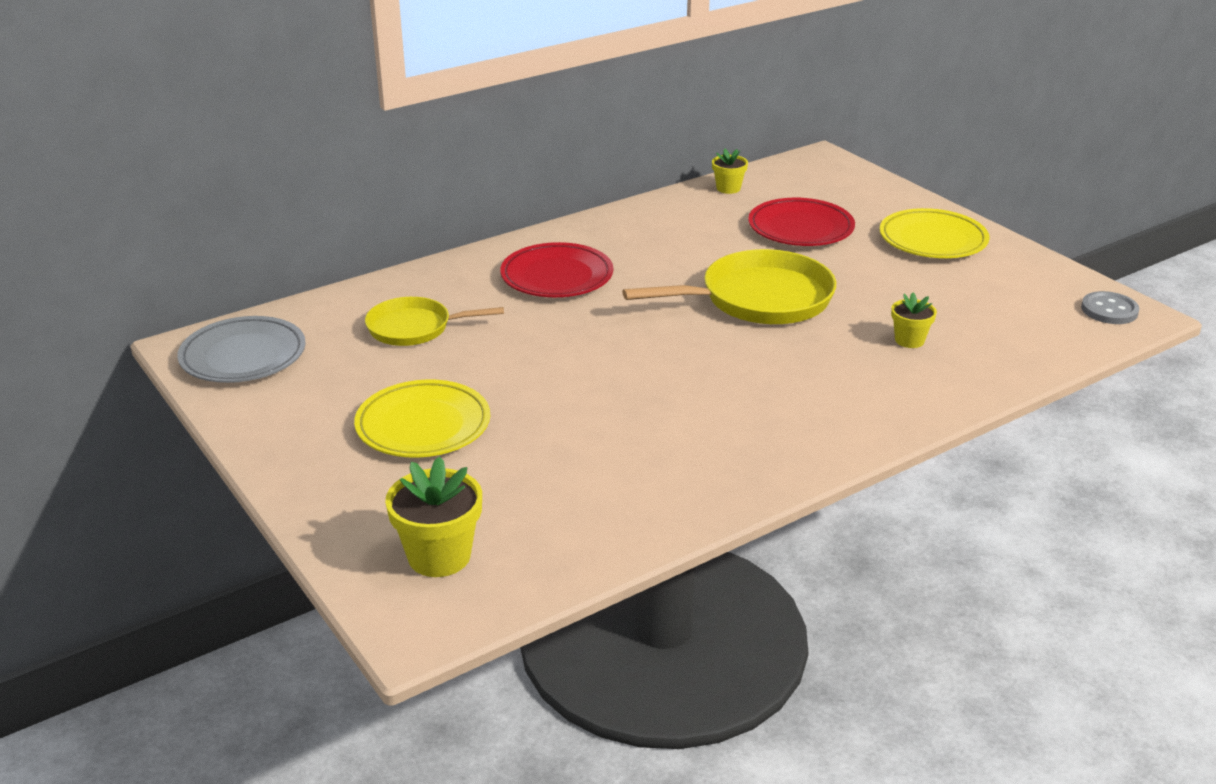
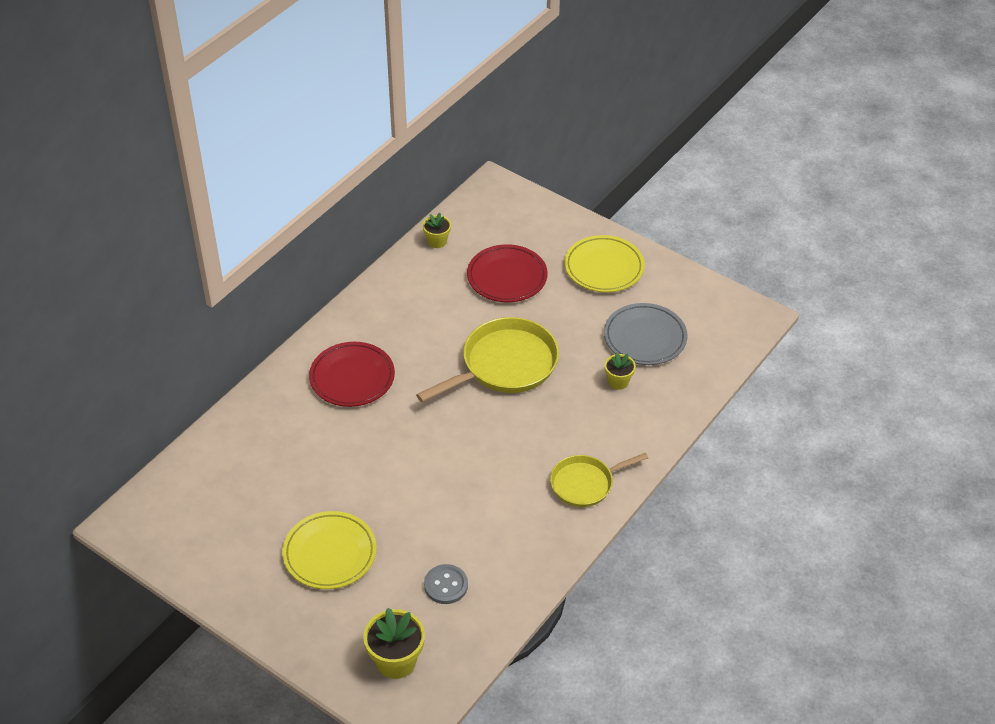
camera: 20 degrees left, 15 degrees up
grey plate [177,316,306,383] -> grey plate moved to [604,303,687,365]
yellow pan [365,297,504,346] -> yellow pan moved to [550,453,648,507]
grey button [1081,291,1140,324] -> grey button moved to [424,564,468,604]

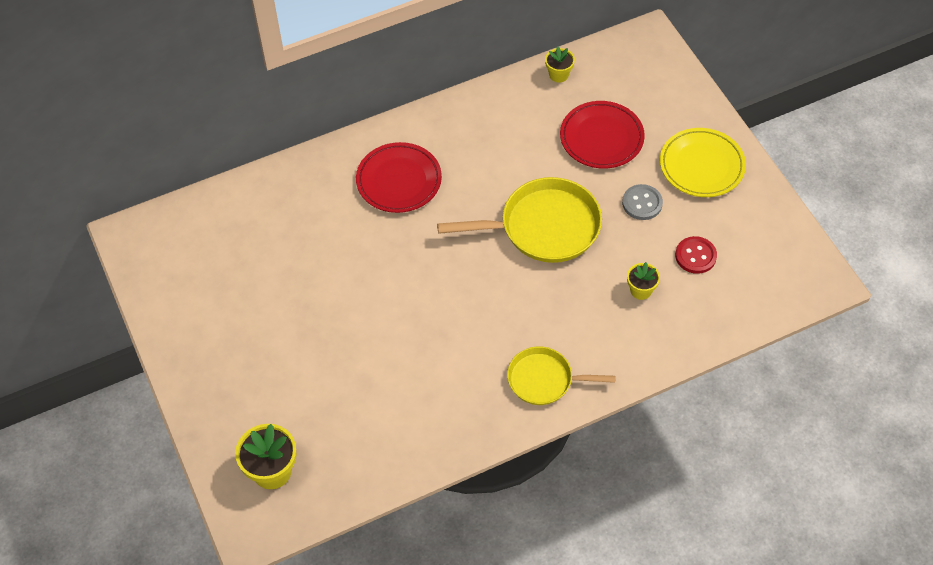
camera: 30 degrees right, 10 degrees up
yellow plate [282,511,377,589] -> none
grey button [424,564,468,604] -> grey button moved to [622,184,663,220]
grey plate [604,303,687,365] -> red button [675,236,717,274]

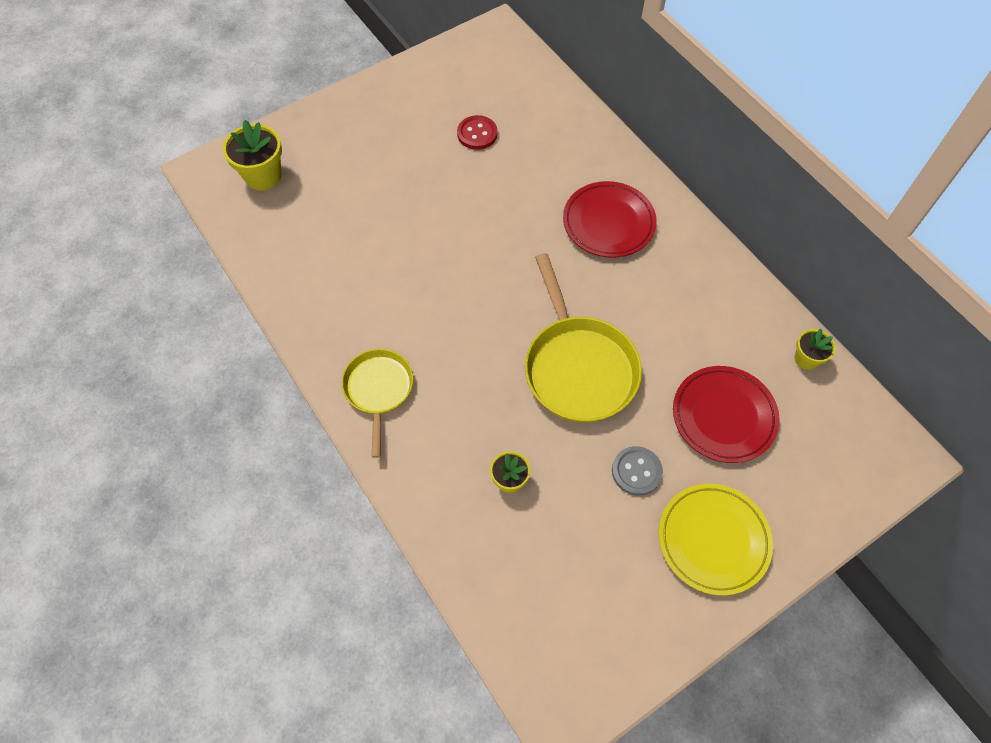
camera: 80 degrees right, 5 degrees up
red button [675,236,717,274] -> red button moved to [457,115,497,150]

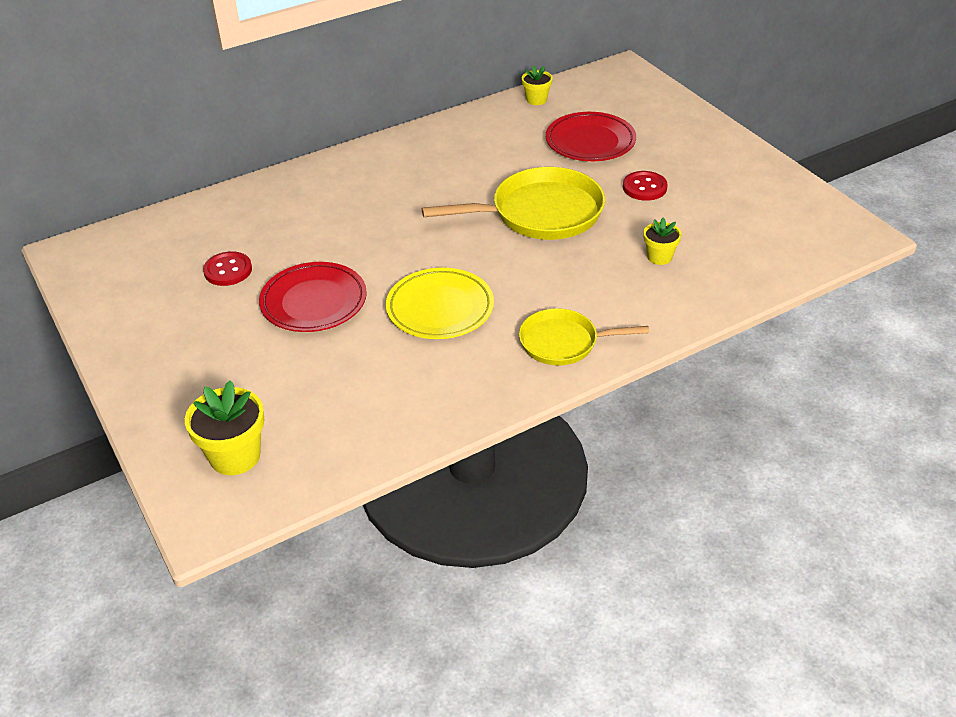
camera: 85 degrees left, 20 degrees down
red plate [563,181,657,258] -> red plate moved to [259,262,367,332]
grey button [612,446,663,496] -> red button [623,171,668,201]
yellow plate [659,484,773,596] -> yellow plate moved to [386,268,494,339]

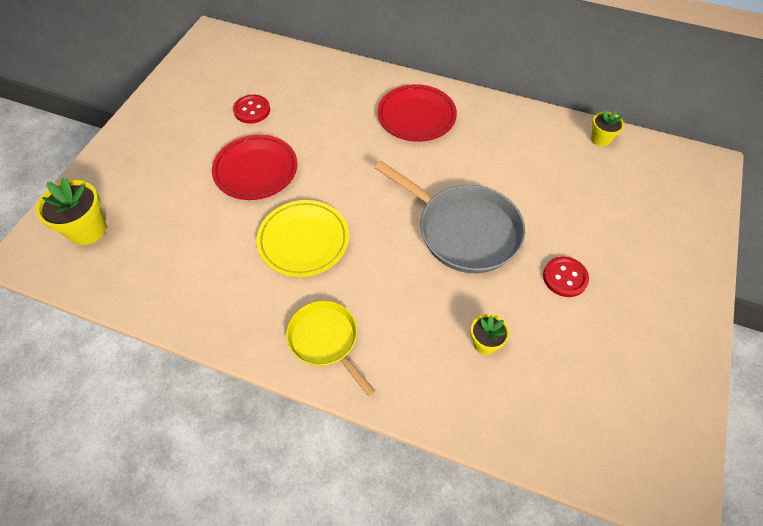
camera: 50 degrees right, 15 degrees up
yellow pan [422,167,605,240] -> grey pan [374,161,525,273]
red plate [546,112,636,161] -> red plate moved to [377,84,457,142]

